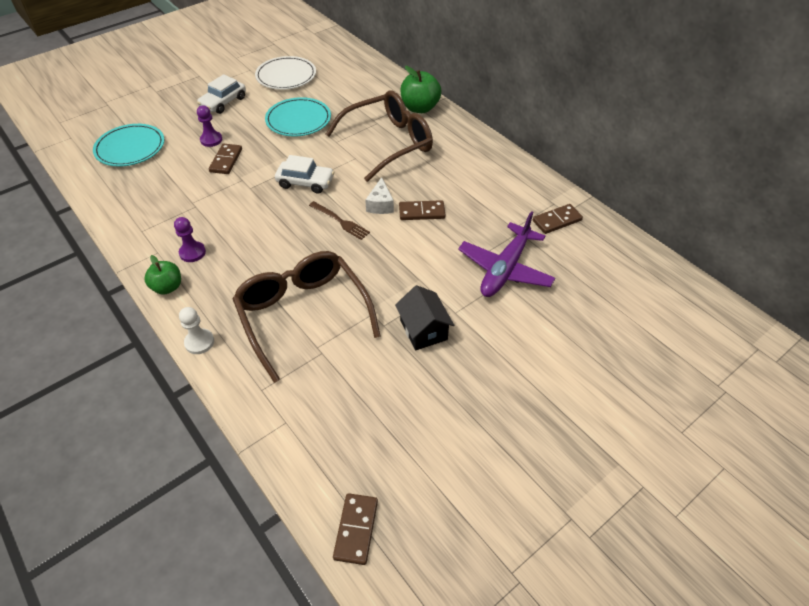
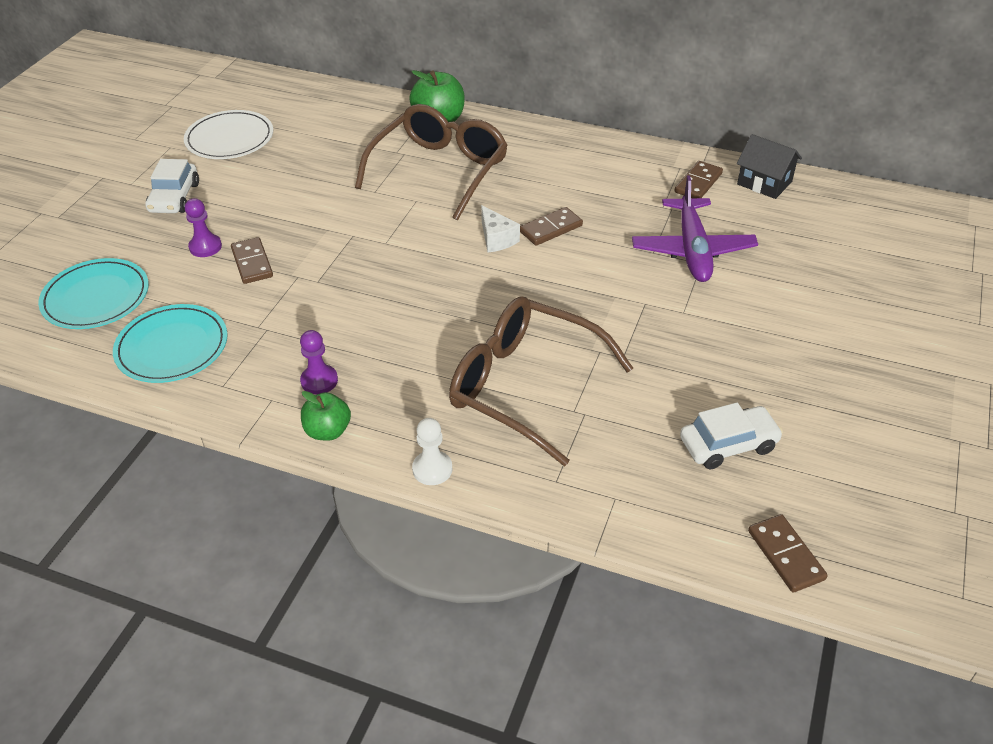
camera: 30 degrees left, 5 degrees down
turquoise plate [265,97,331,137] -> turquoise plate moved to [113,304,228,383]
white car [275,155,334,194] -> white car moved to [680,403,783,469]
brown fork [309,201,370,240] -> none
black house [395,285,454,351] -> black house moved to [737,134,802,199]

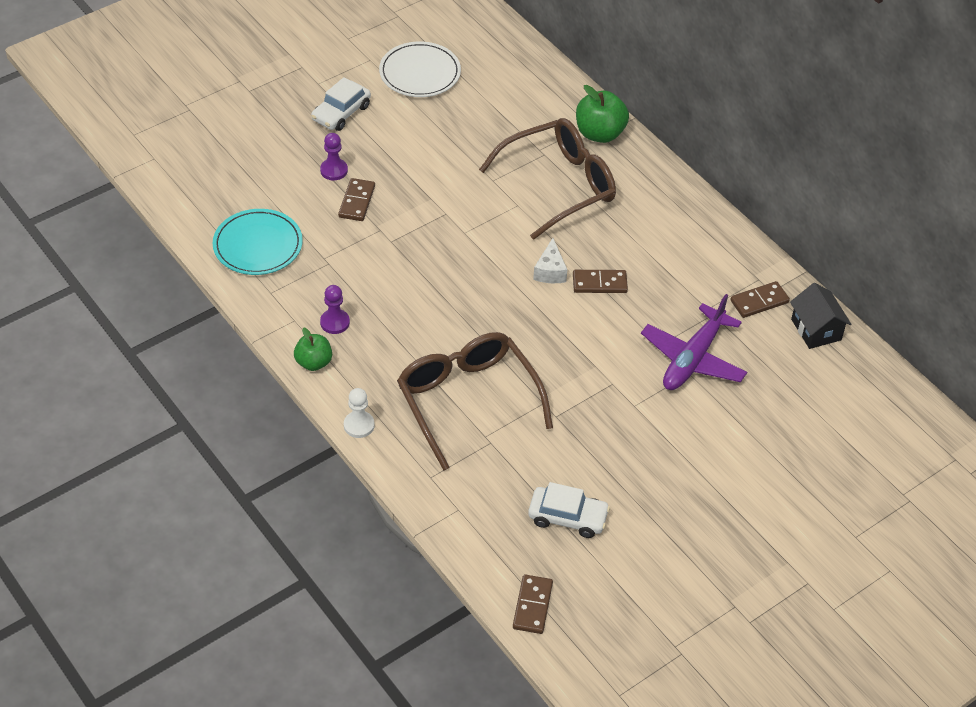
camera: 30 degrees right, 5 degrees up
turquoise plate [38,258,149,329] -> none

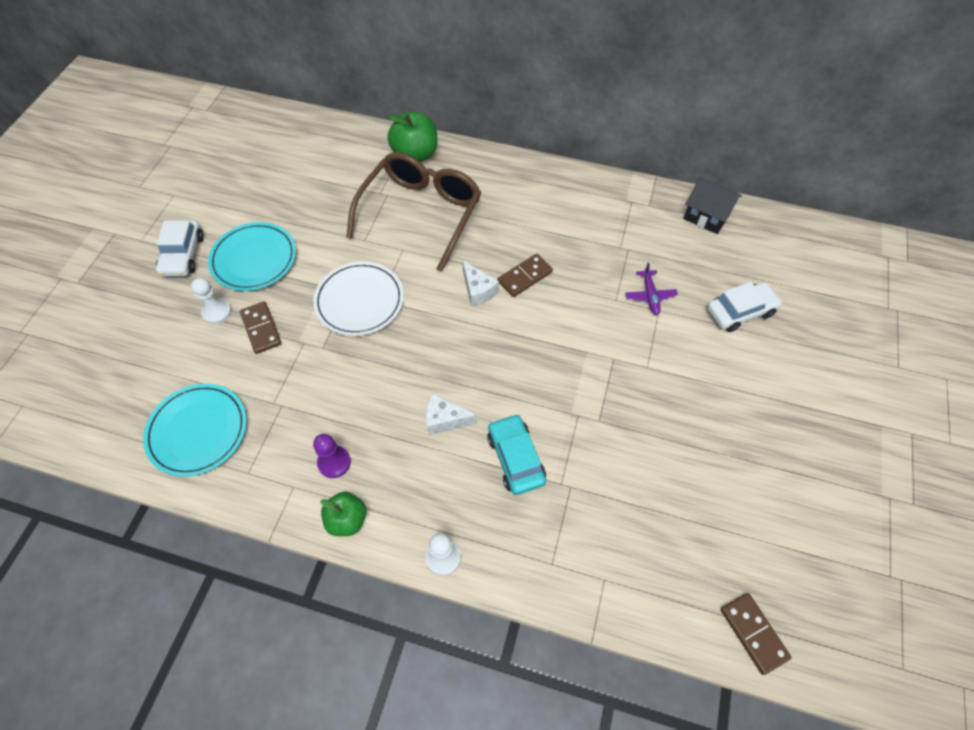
camera: 35 degrees left, 10 degrees up
purple pawn [320,133,348,180] -> white pawn [191,278,232,324]
white plate [379,42,461,97] -> white plate moved to [313,261,404,336]
brown glasses [397,332,553,470] -> turquoise car [487,414,546,495]
white car [528,482,610,538] -> white car moved to [707,282,782,332]
purple plane [641,294,747,390] -> purple plane [625,262,678,315], size x0.48
brown domino [730,281,790,318] -> none
none -> turquoise plate [208,222,296,291]
none -> white cheese [426,394,477,435]

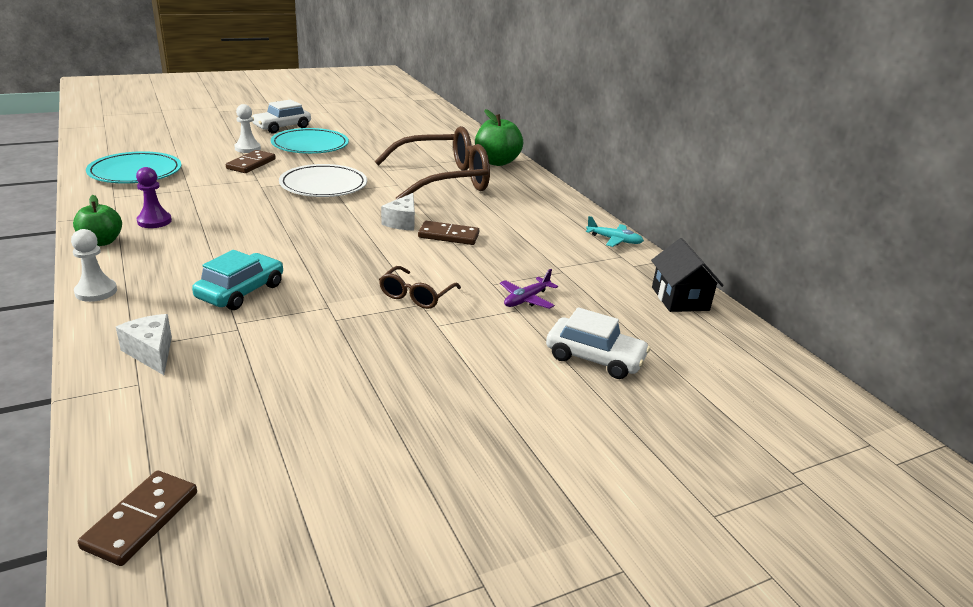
camera: 45 degrees right, 30 degrees down
white cheese [426,394,477,435] -> white cheese moved to [116,314,172,375]
none -> brown glasses [379,266,461,309]
none -> turquoise plane [586,216,644,247]

